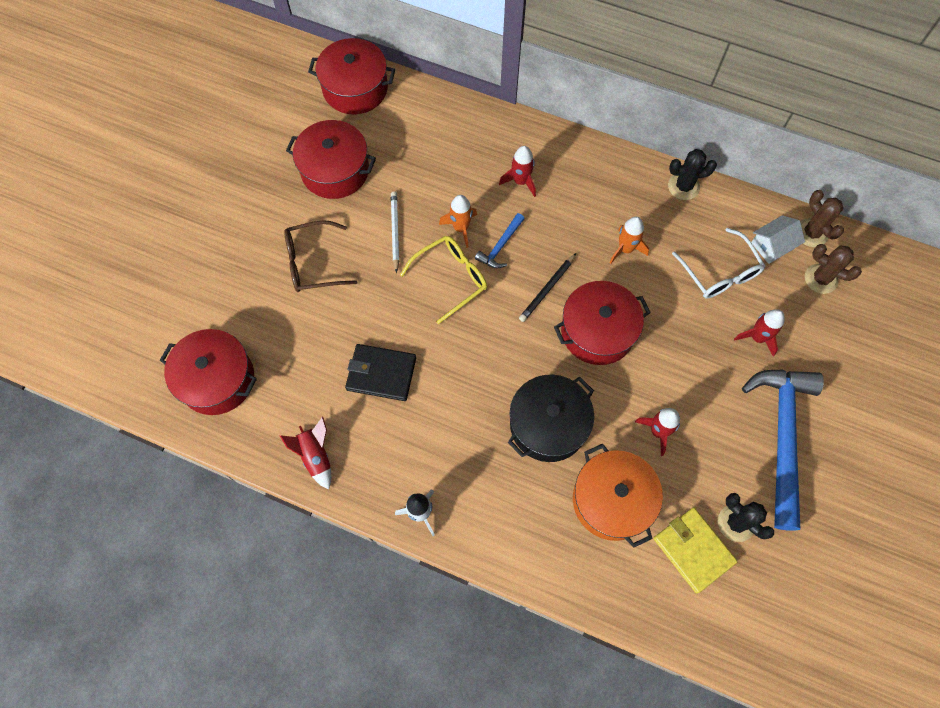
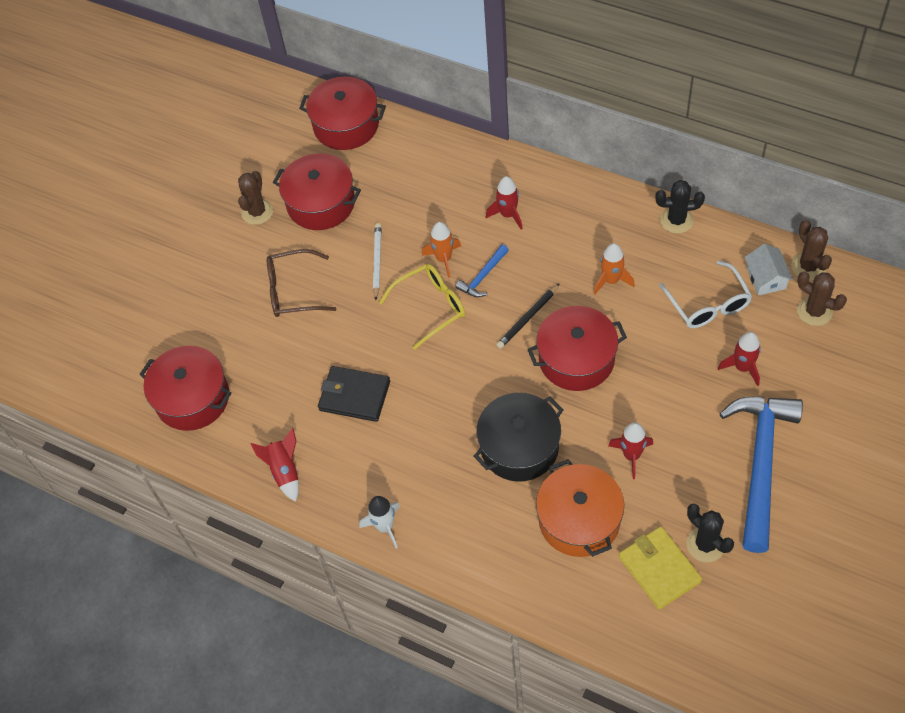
camera: 10 degrees right, 10 degrees down
white house [751,215,805,264] -> white house turned 75 degrees counterclockwise [744,244,793,296]
none -> brown cactus [238,171,273,225]

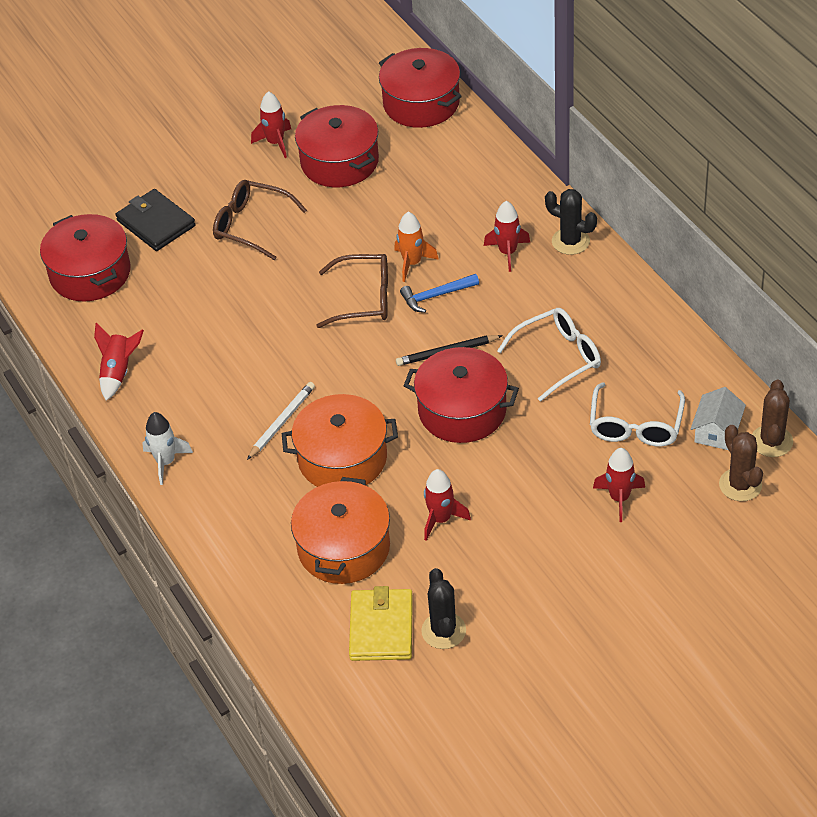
camera: 30 degrees right, 10 degrees down
brown cactus [238,171,273,225] -> red rocket [251,91,291,158]
black wallet [318,366,390,422] -> black wallet moved to [116,189,196,251]
white pencil [373,223,382,300] -> white pencil moved to [247,382,315,460]
yellow glasses [379,264,465,350] -> brown glasses [316,254,388,328]
black pot [474,393,564,482] -> orange pot [282,394,398,487]
orange rocket [594,243,635,294] -> white glasses [497,308,601,402]
black cactus [655,180,705,234] -> black cactus moved to [545,189,597,255]
blue hammer [720,397,803,553] -> none

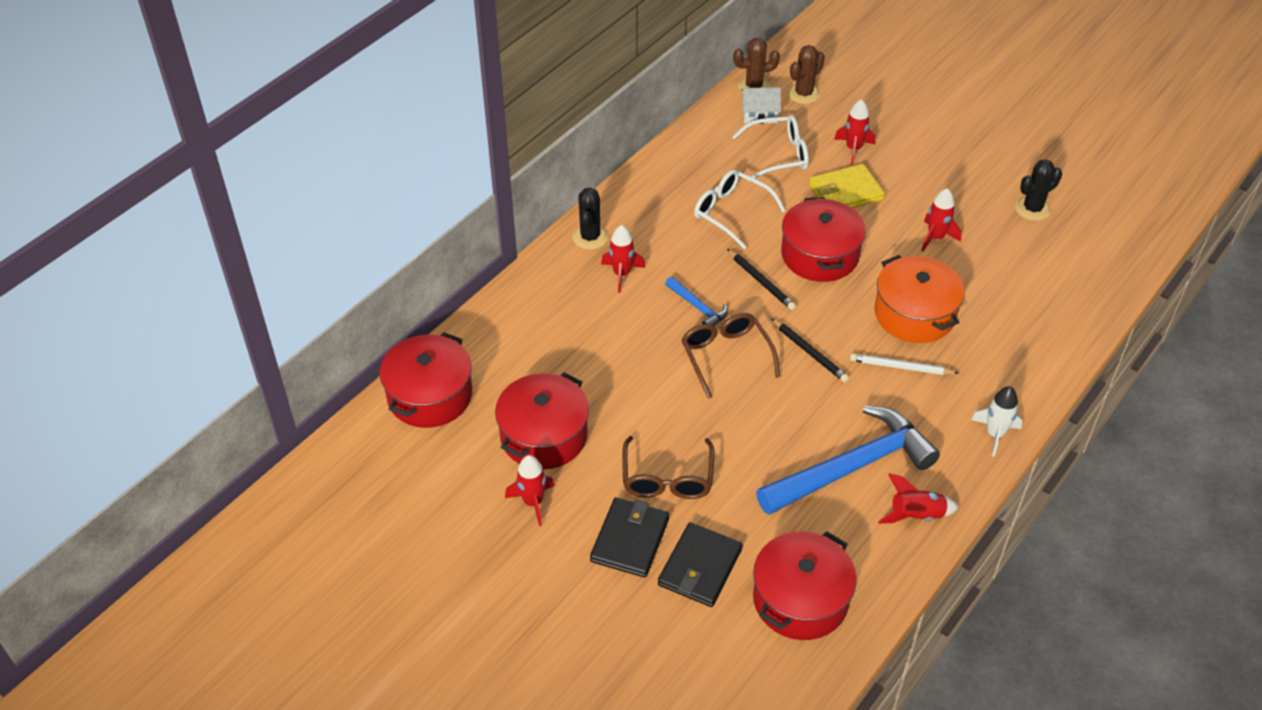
camera: 115 degrees left, 0 degrees up
orange pot [291,477,390,584] -> none
yellow wallet [349,586,413,661] -> yellow wallet moved to [809,164,884,208]
orange rocket [394,212,439,282] -> none
none -> black wallet [590,497,669,578]
none -> blue hammer [756,406,940,515]
none -> black pencil [771,318,849,382]

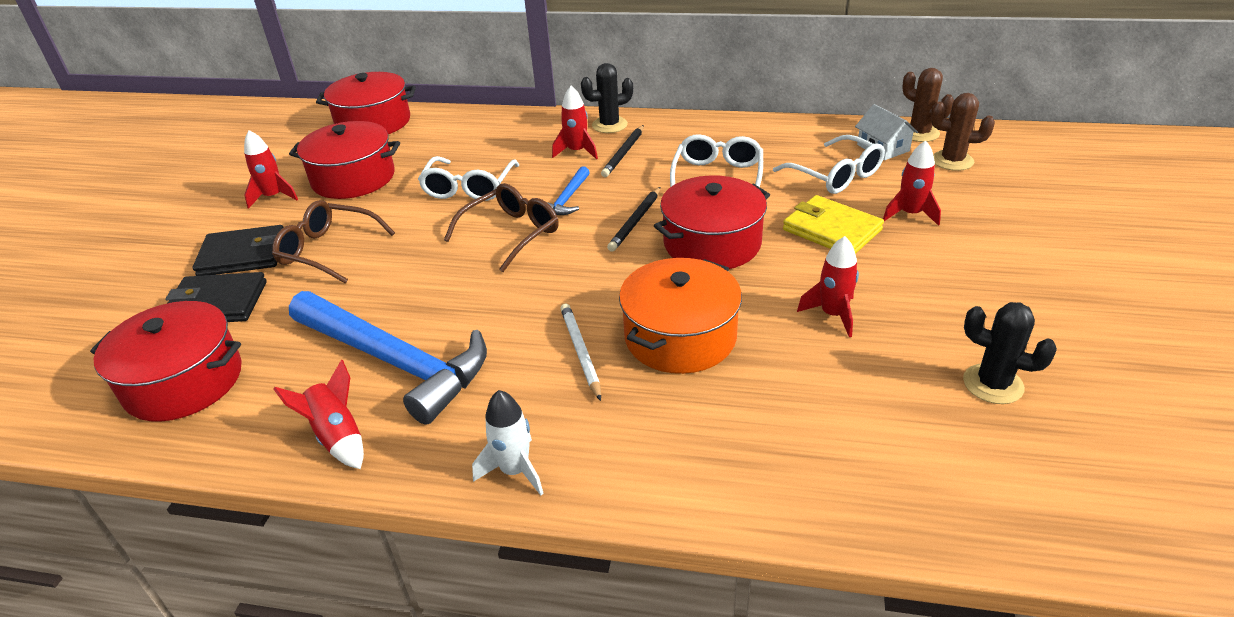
camera: 65 degrees right, 10 degrees down
brown glasses [622,436,714,499] -> brown glasses turned 45 degrees clockwise [272,200,395,284]
black pencil [771,318,849,382] -> black pencil moved to [601,125,644,177]
none -> white glasses [418,156,519,201]

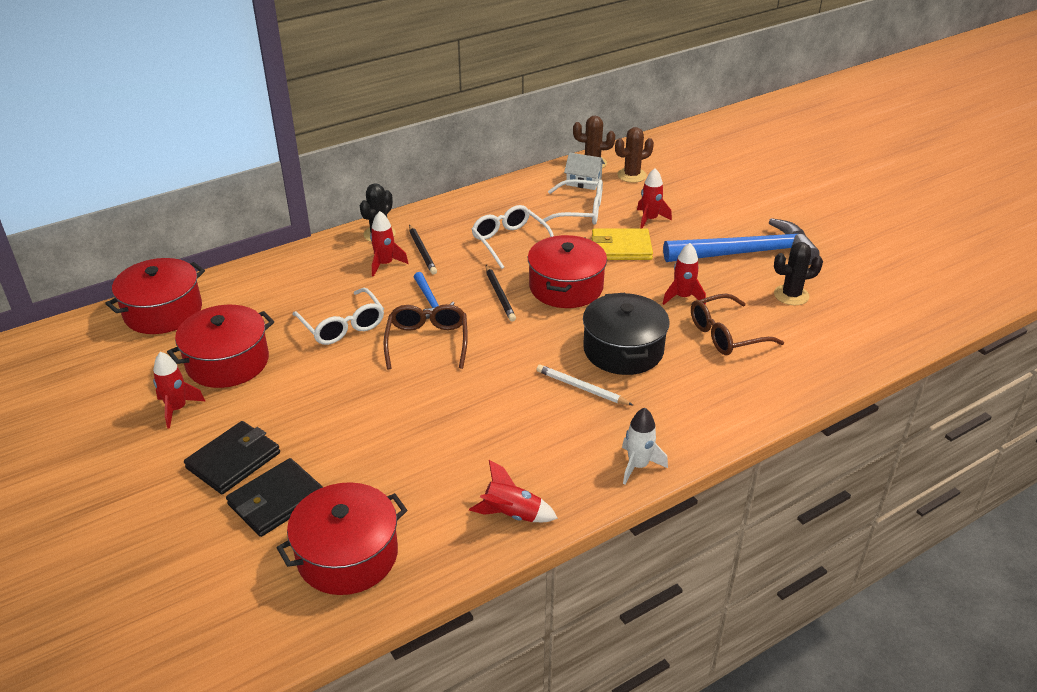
camera: 45 degrees left, 0 degrees up
brown glasses [272,200,395,284] -> brown glasses moved to [691,294,784,355]
blue hammer [289,291,487,425] -> blue hammer moved to [663,218,820,265]
orange pot [619,258,742,374] -> black pot [583,293,670,375]

